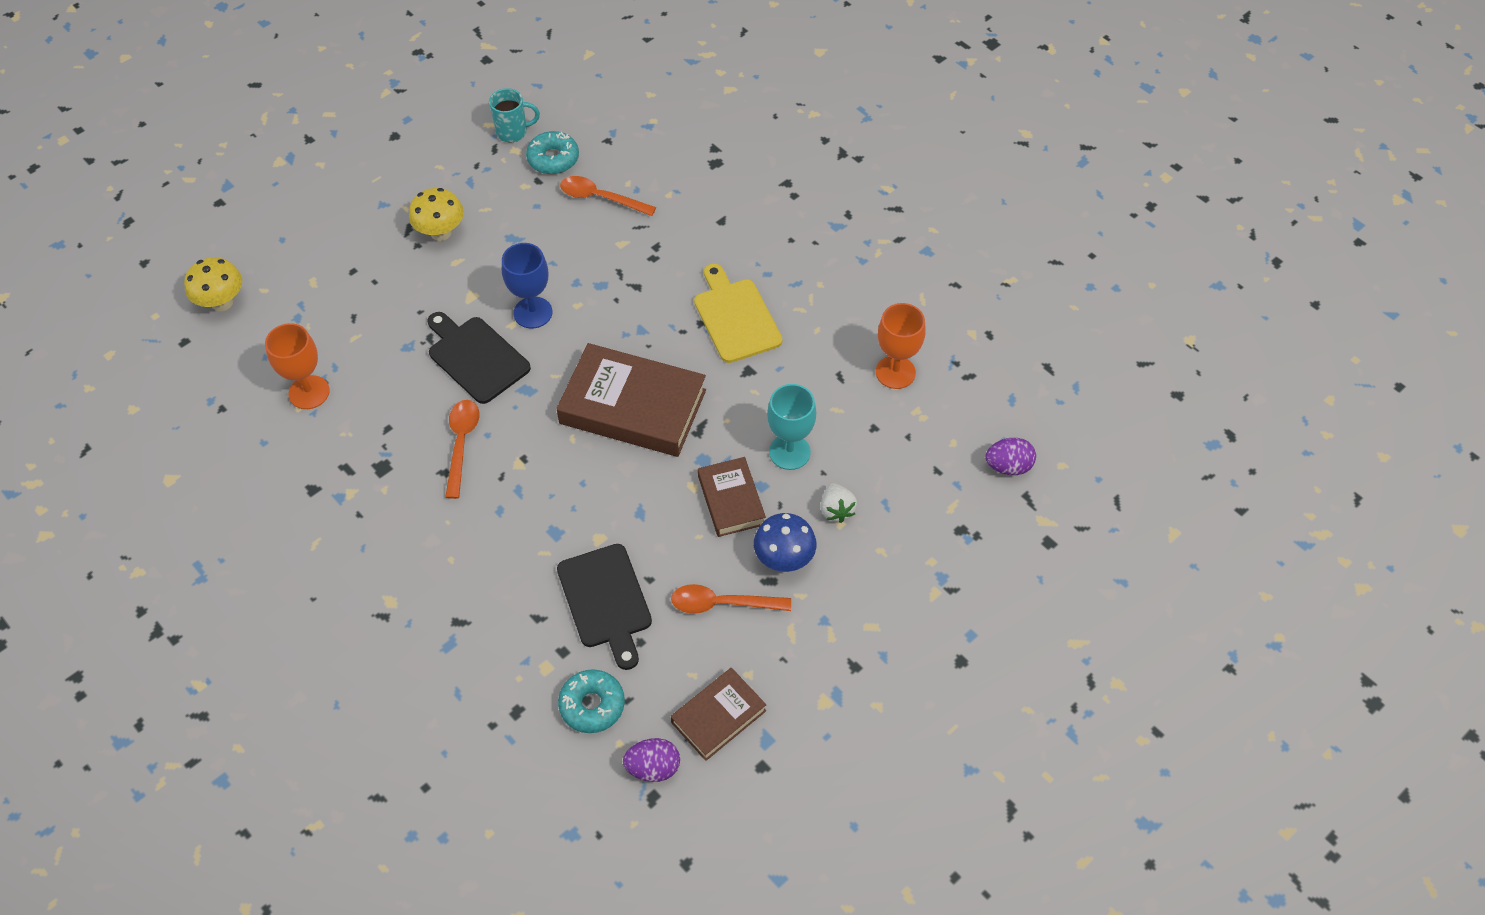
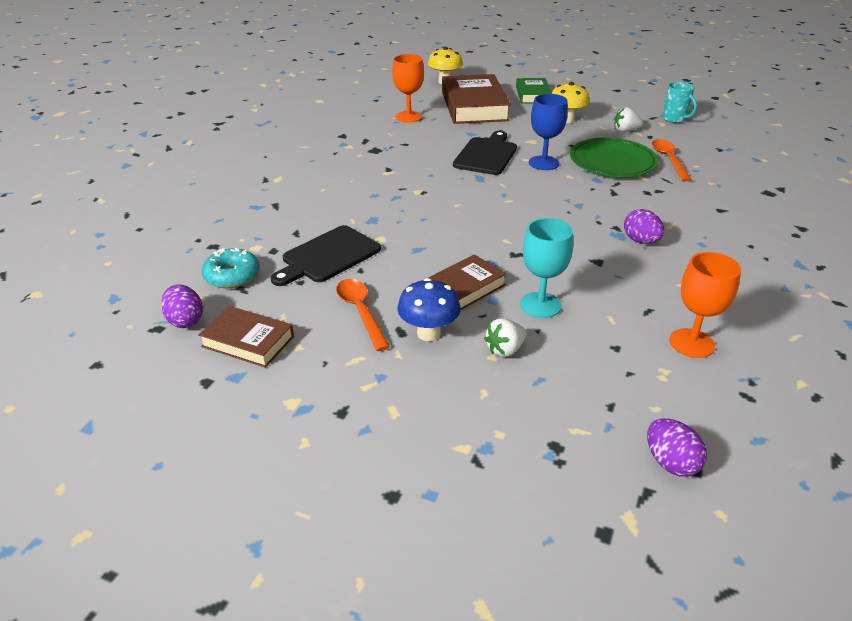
camera: 65 degrees right, 20 degrees down
orange spoon [445,400,479,499] -> none
turquoise donut [526,131,579,174] -> none
brown book [556,343,706,457] -> brown book moved to [442,74,511,124]
yellow cutting board [694,264,783,363] -> purple egg [624,209,664,244]
none -> green book [516,78,552,104]
none -> green plate [570,138,659,177]
none -> white strawberry [614,107,643,132]

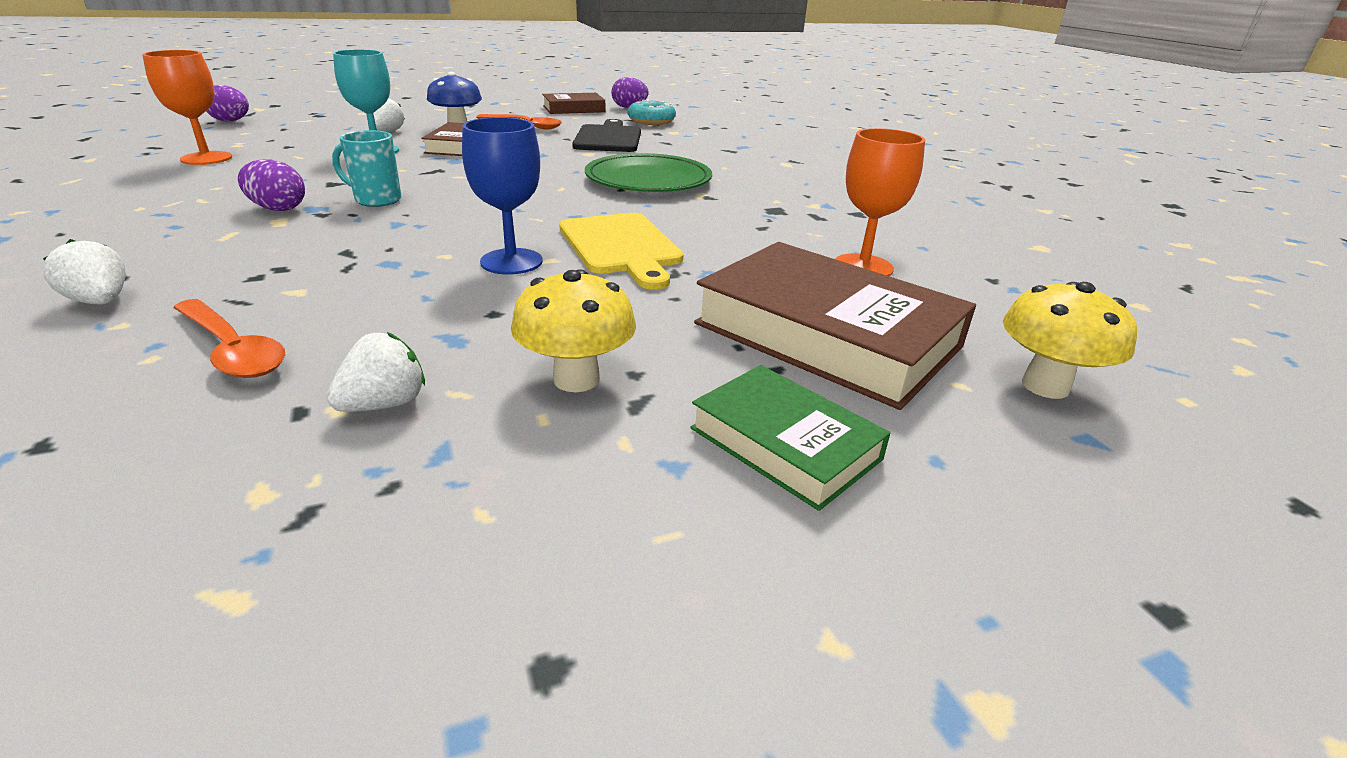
camera: 135 degrees right, 5 degrees down
black cutting board [453,131,517,175] -> yellow cutting board [559,213,684,290]
green plate [570,138,659,177] -> green plate moved to [585,153,712,192]
turquoise mug [662,82,697,123] -> turquoise mug moved to [332,130,401,207]
none -> white strawberry [43,239,126,305]

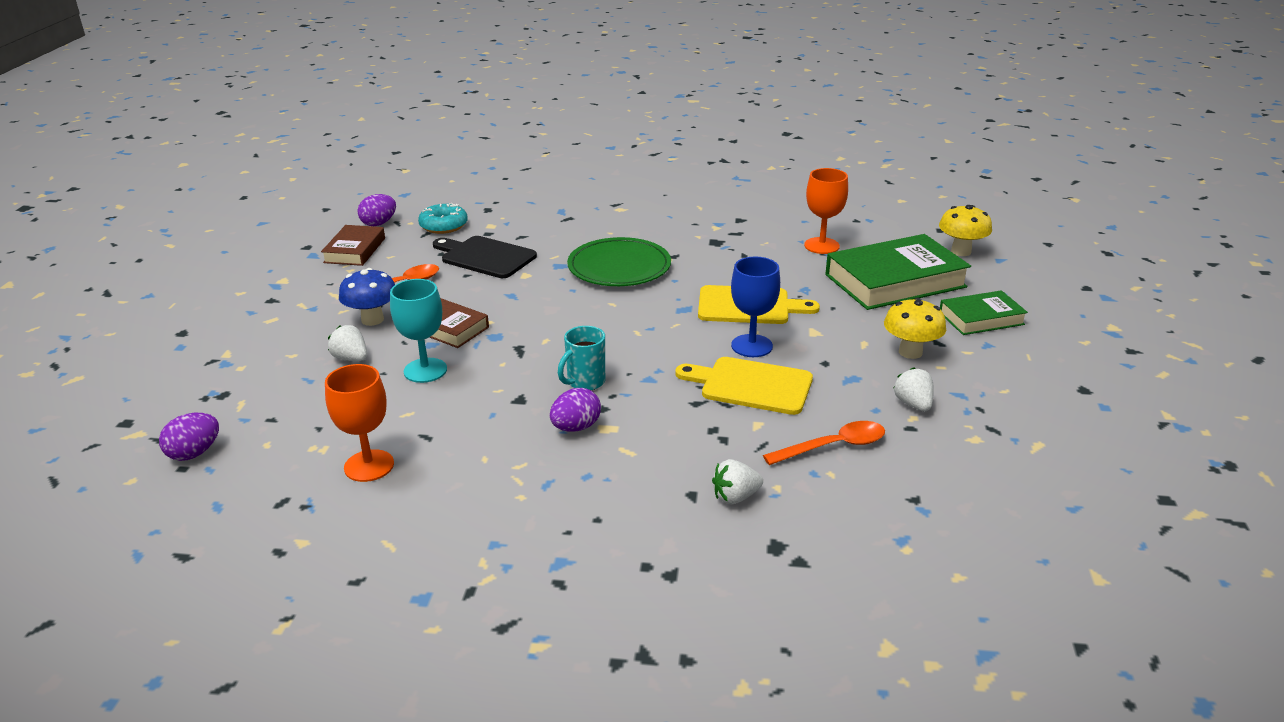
camera: 60 degrees left, 0 degrees up
brown book [694,242,976,410] -> green book [825,234,971,310]
none -> yellow cutting board [675,357,813,415]

